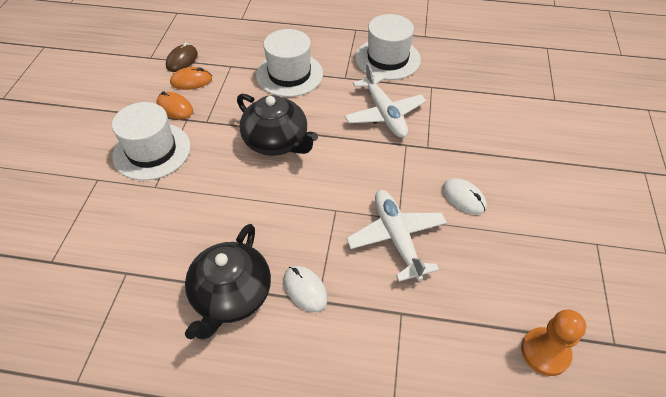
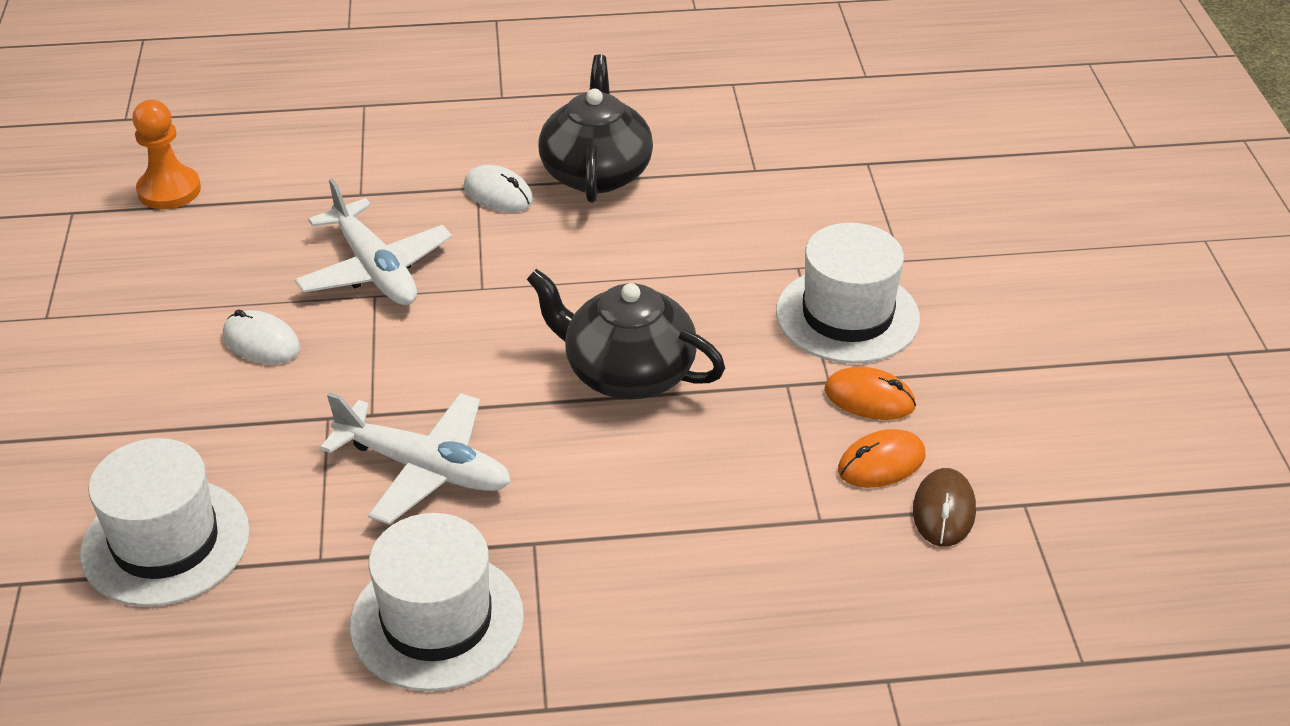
camera: 165 degrees right, 10 degrees down
white hat [256,29,323,97] -> white hat moved to [80,438,250,607]
white plane [345,63,426,138] -> white plane turned 150 degrees clockwise [320,392,511,524]

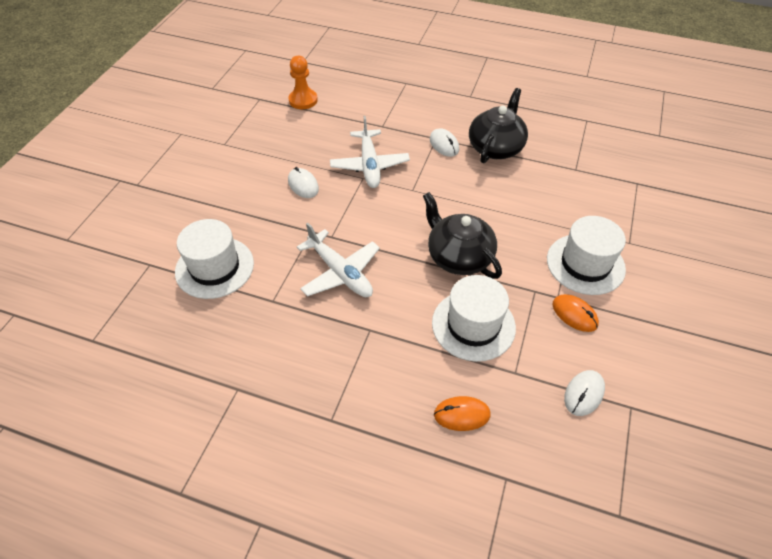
camera: 25 degrees right, 10 degrees up
white hat [350,513,524,691] -> white hat moved to [432,275,516,362]
orange mouse [838,429,925,488] -> orange mouse moved to [434,396,491,431]
brown mouse [913,468,976,547] -> white mouse [564,370,605,416]

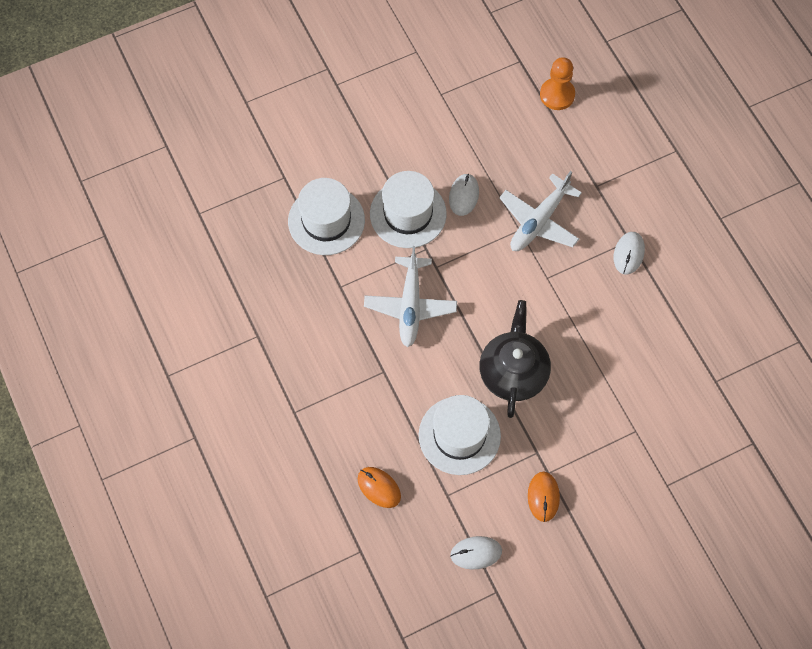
camera: 45 degrees right, 15 degrees up
black teapot [469,88,528,163] -> none
white hat [547,216,626,295] -> white hat moved to [370,171,447,248]

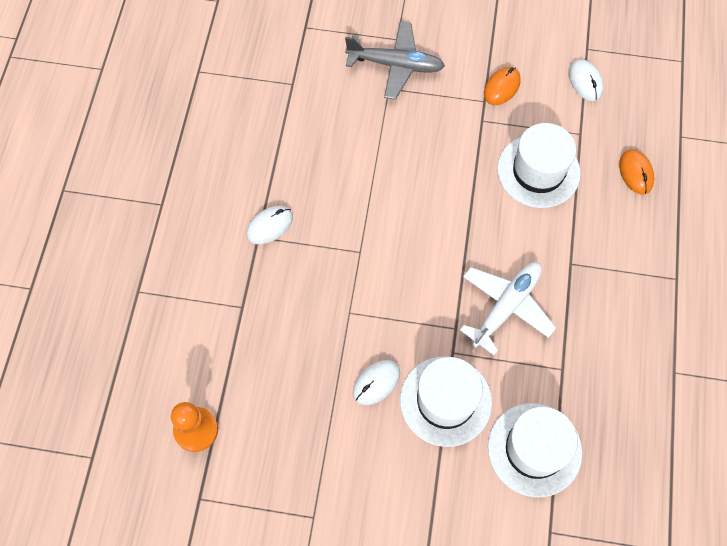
camera: 145 degrees left, 0 degrees up
white mouse [450,536,502,570] -> white mouse turned 45 degrees clockwise [569,59,603,101]
black teapot [479,300,551,418] -> none
white plane [499,171,582,251] -> none
none -> grey plane [345,21,445,100]

